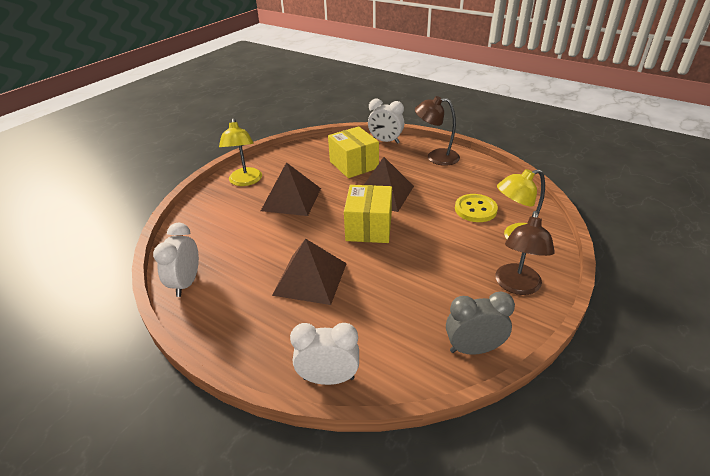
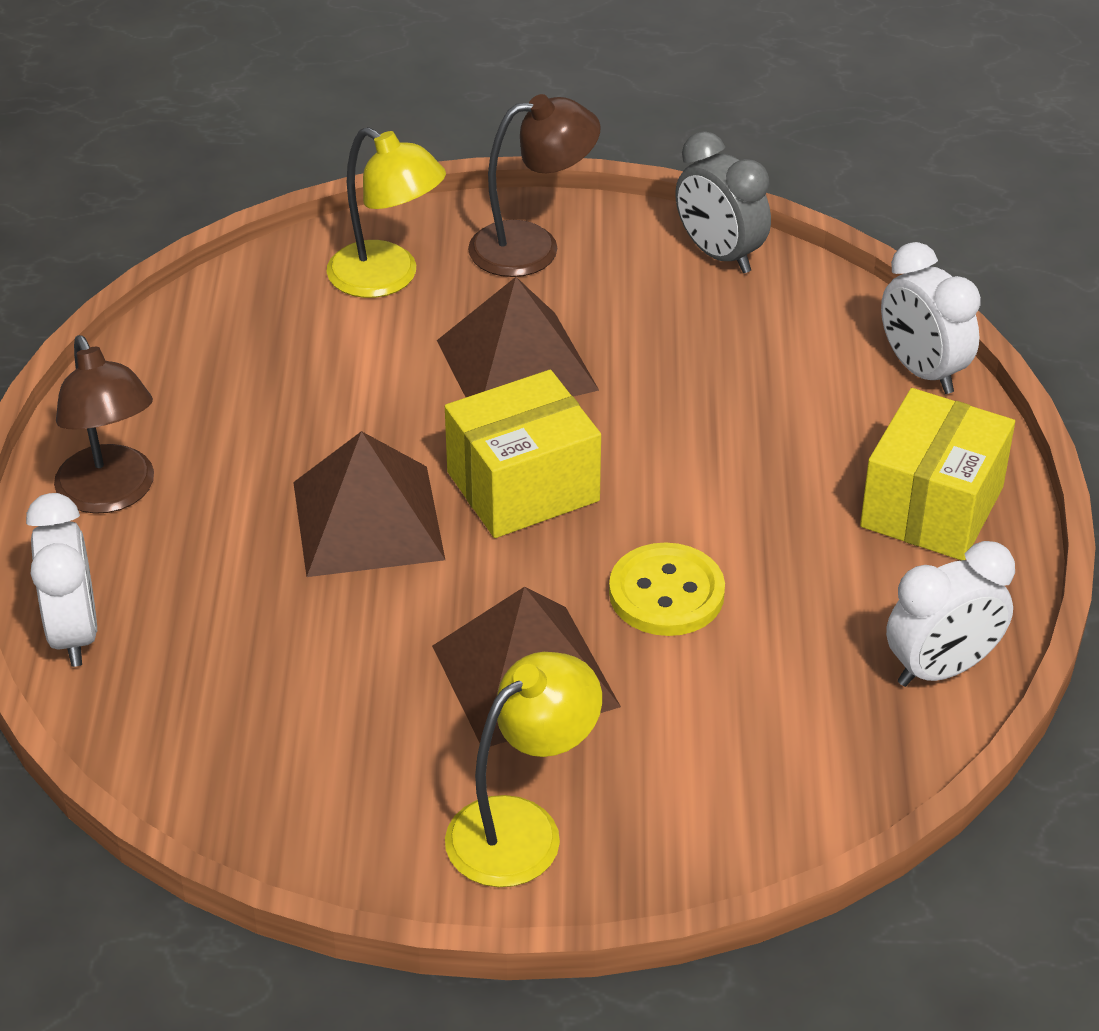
camera: 125 degrees left, 5 degrees up
brown pyramid [272,239,347,305] -> brown pyramid moved to [437,277,599,397]
yellow box [328,126,379,178] -> yellow box moved to [860,388,1015,560]
yellow button [455,194,498,222] -> yellow button moved to [609,542,725,636]

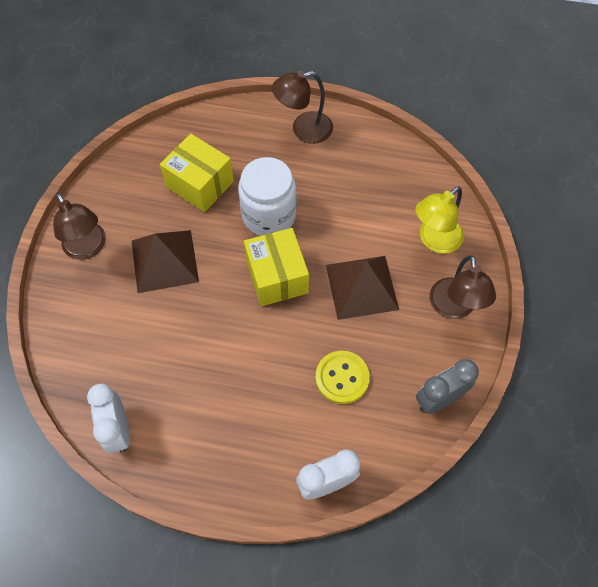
camera: 100 degrees right, 20 degrees up
white clock [26,493,97,667] -> none
brown pyramid [293,431,445,577] -> white jar [238,157,297,236]
yellow lamp [445,652,602,887] -> brown lamp [53,193,106,260]
yellow button [609,542,725,636] -> yellow button moved to [315,351,370,404]
yellow box [860,388,1015,560] -> yellow box moved to [160,134,234,212]

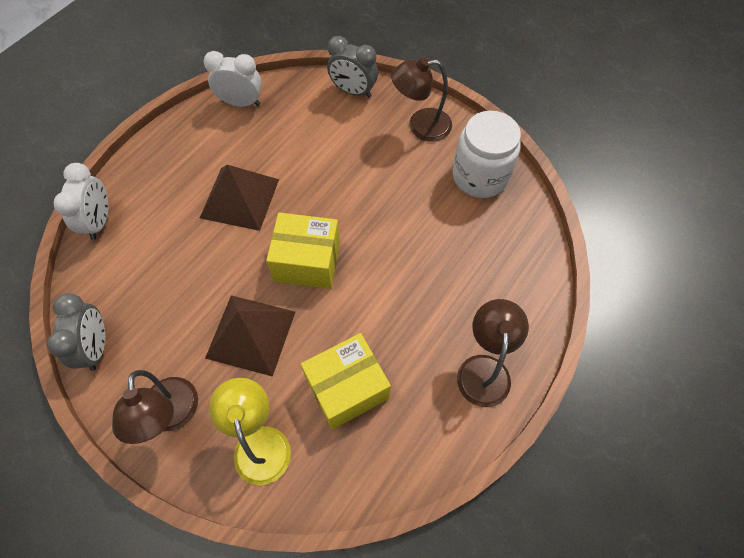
camera: 115 degrees right, 0 degrees up
brown pyramid [132,230,199,293] -> brown pyramid moved to [200,165,279,231]
yellow box [160,134,234,212] -> yellow box moved to [301,333,391,430]
white jar [238,157,297,236] -> white jar moved to [453,111,521,198]
yellow button [315,351,370,404] -> none
brown lamp [430,255,496,319] -> brown lamp turned 120 degrees counterclockwise [112,370,198,444]
none -> grey clock [327,36,378,98]

